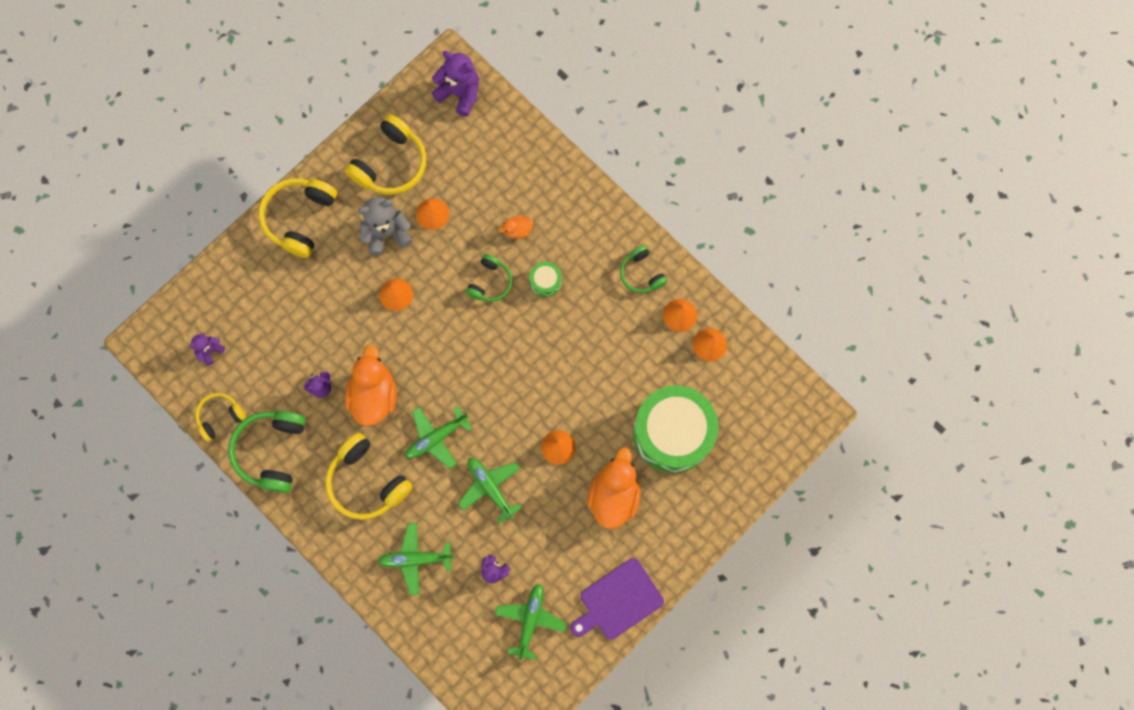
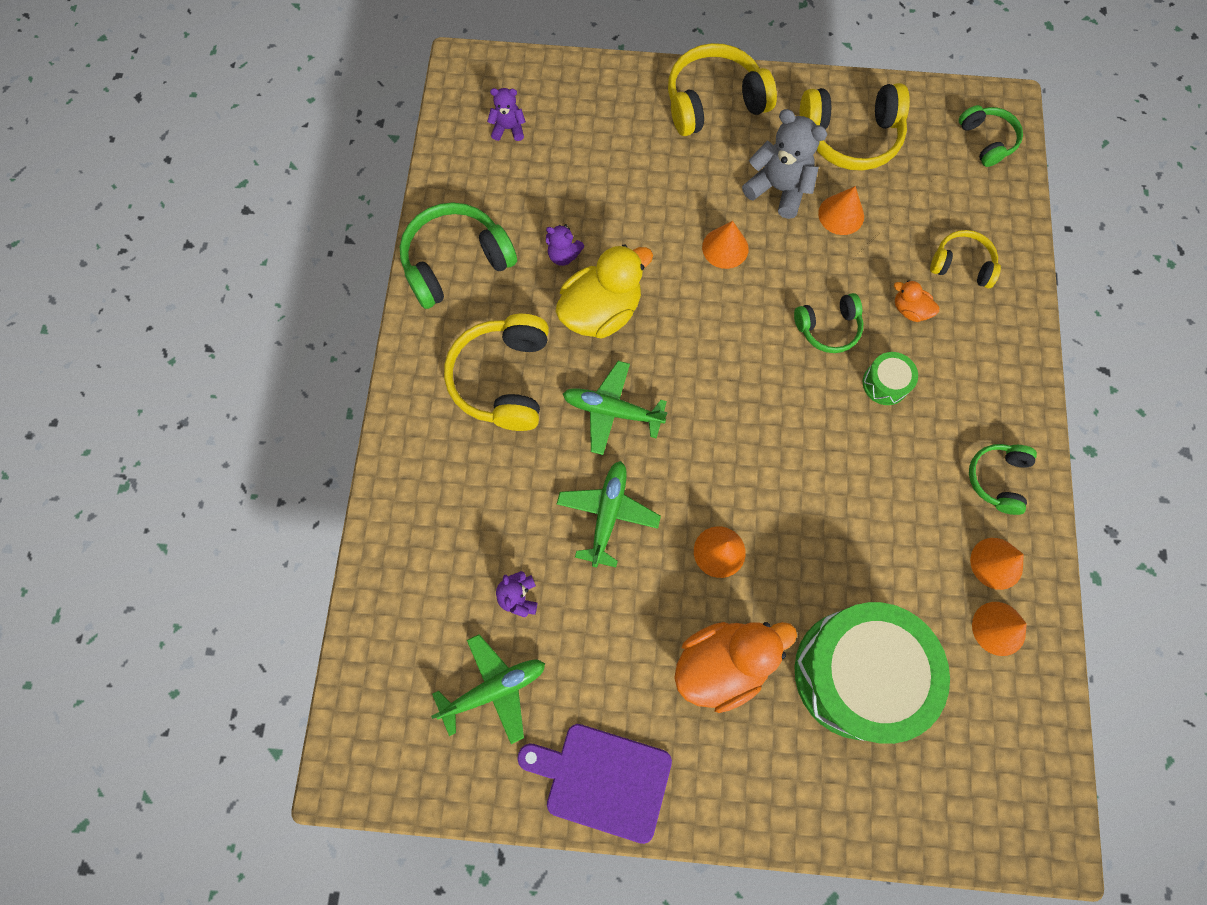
camera: 50 degrees right, 5 degrees down
yellow headphones [195,393,246,441] -> yellow headphones moved to [930,230,1001,288]
orange duck [345,345,396,426] -> yellow duck [555,244,653,339]
green plane [378,523,454,595] -> none
purple teddy bear [432,51,479,116] -> green headphones [959,105,1023,167]

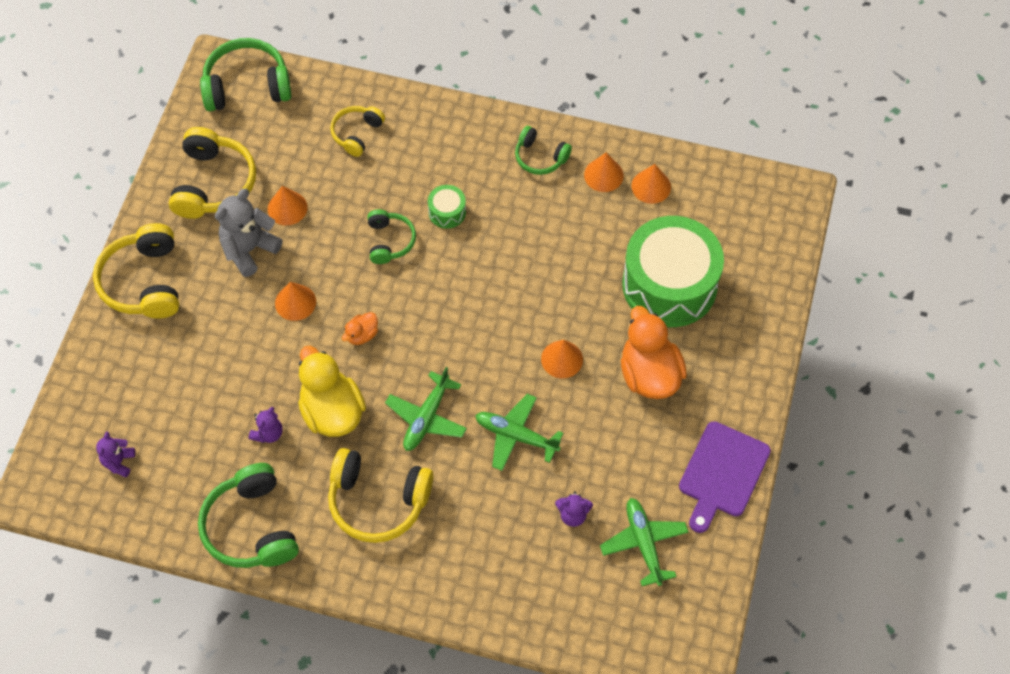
camera: 80 degrees left, 10 degrees down
orange duck [894,280,939,322] -> orange duck moved to [342,312,378,345]
green headphones [959,105,1023,167] -> green headphones [200,38,291,111], size x1.71

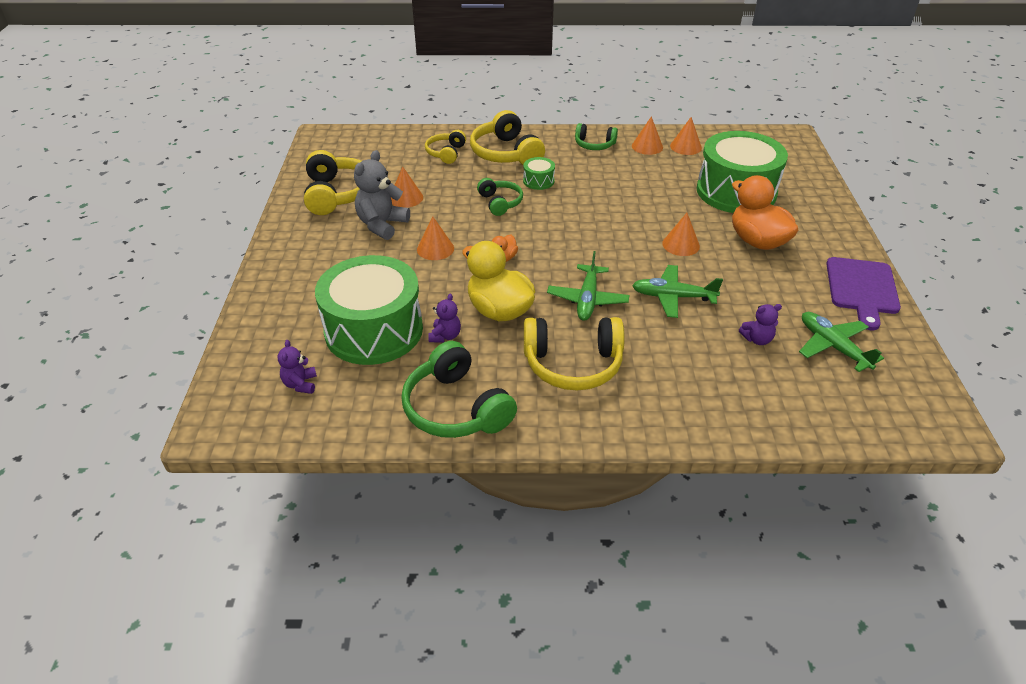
camera: 15 degrees left, 20 degrees down
yellow headphones [93,223,179,319] -> yellow headphones moved to [470,110,545,165]
green headphones [200,38,291,111] -> none
none -> green drum [315,255,423,365]

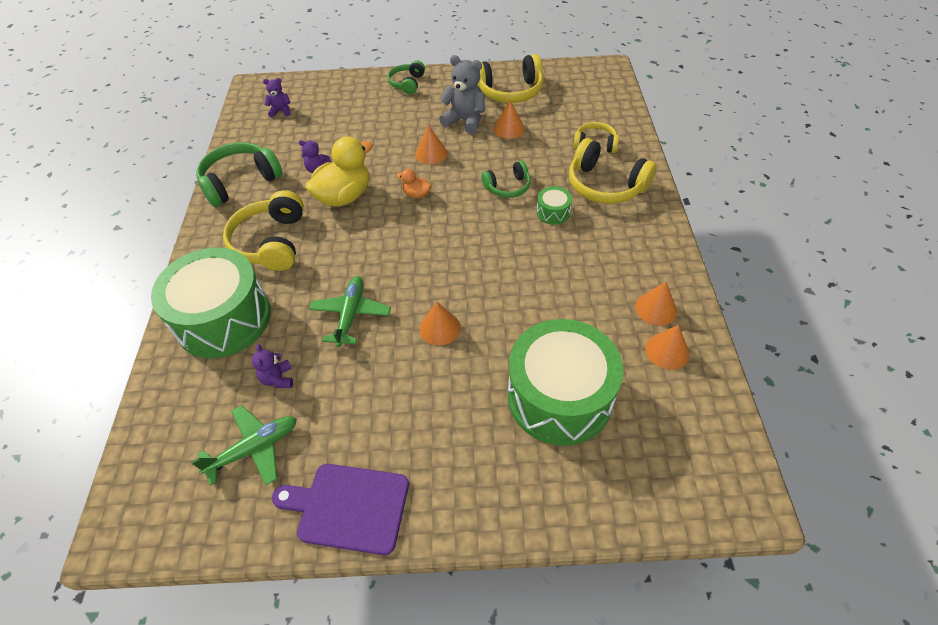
camera: 90 degrees right, 10 degrees up
green drum [315,255,423,365] -> green drum moved to [151,247,271,358]
yellow headphones [470,110,545,165] -> yellow headphones turned 120 degrees counterclockwise [569,138,656,204]
green plane [547,251,629,321] -> none
green headphones [575,123,618,150] -> green headphones moved to [387,60,425,94]
orange duck [732,175,798,250] -> none

